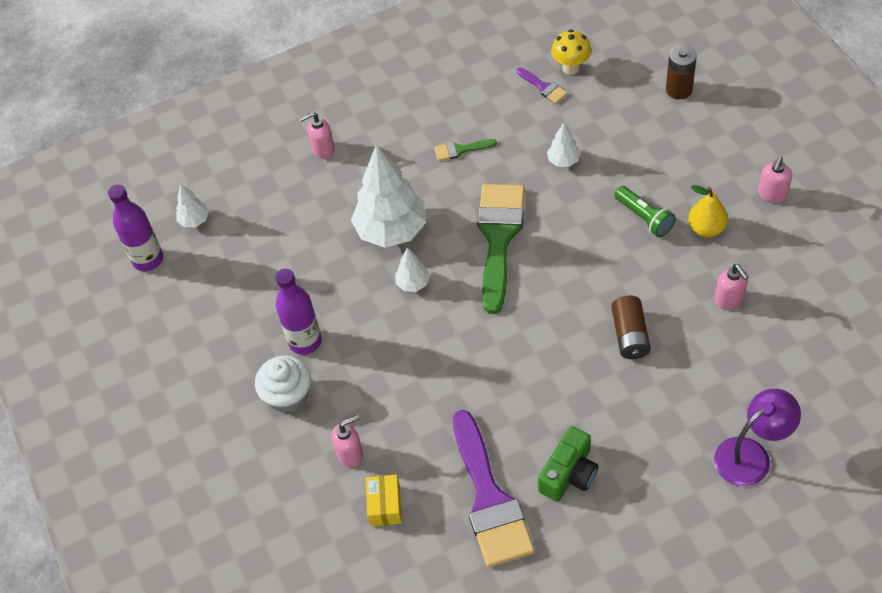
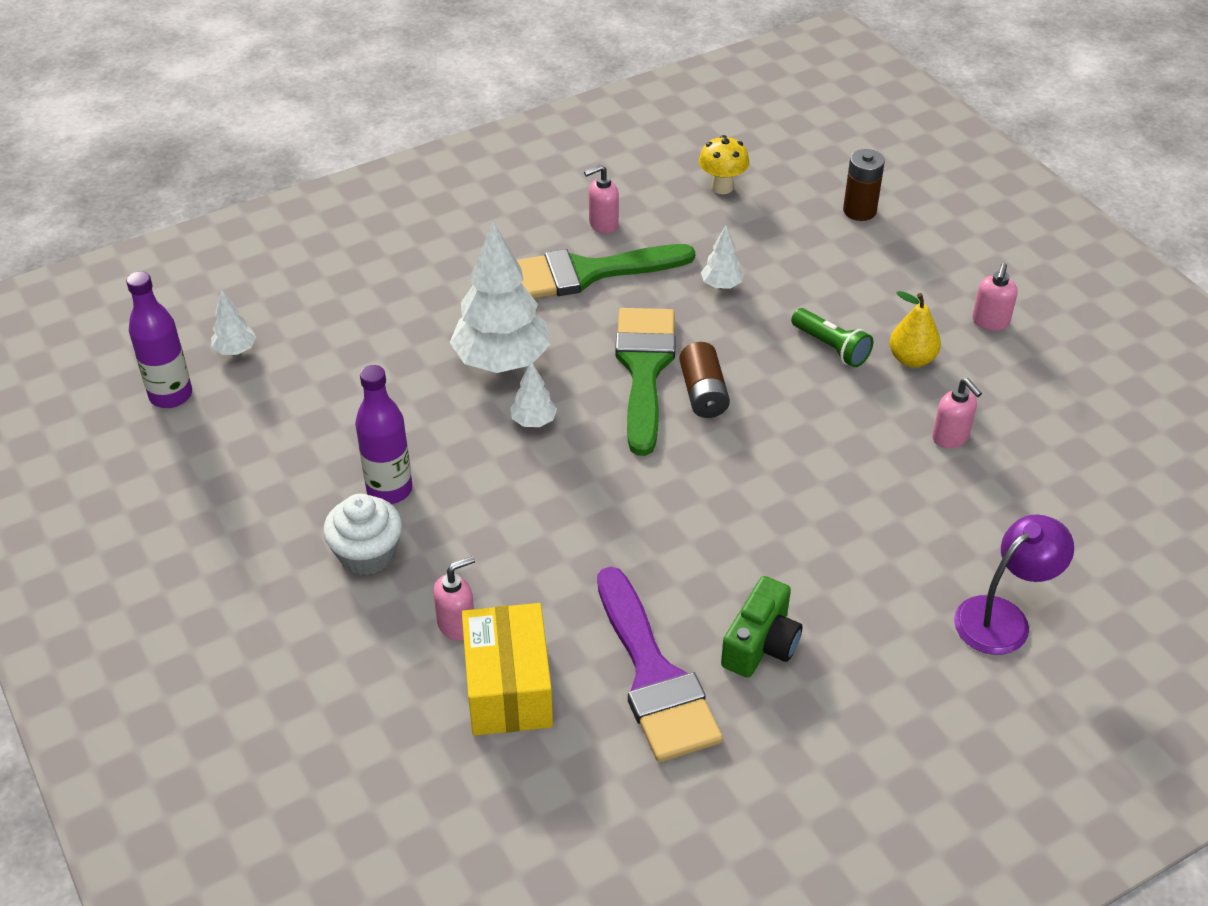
camera: 10 degrees left, 10 degrees down
pink soap dispenser [299,112,335,159] -> pink soap dispenser moved to [584,165,619,234]
yellow box [366,475,402,526] -> yellow box [462,603,553,736], size x1.80
green brush [434,139,497,161] -> green brush [517,244,695,298], size x2.33
purple brush [516,67,568,104] -> none
brown battery [611,295,651,359] -> brown battery moved to [679,342,730,418]

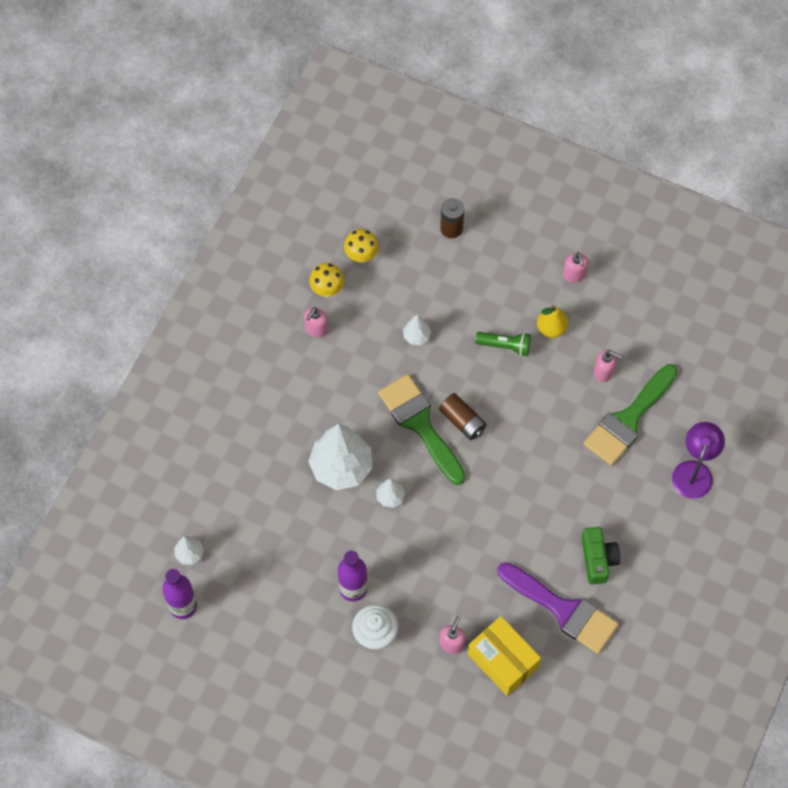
camera: 35 degrees left, 20 degrees up
green brush [517,244,695,298] -> green brush moved to [583,364,678,466]
none -> yellow mushroom [309,263,344,297]

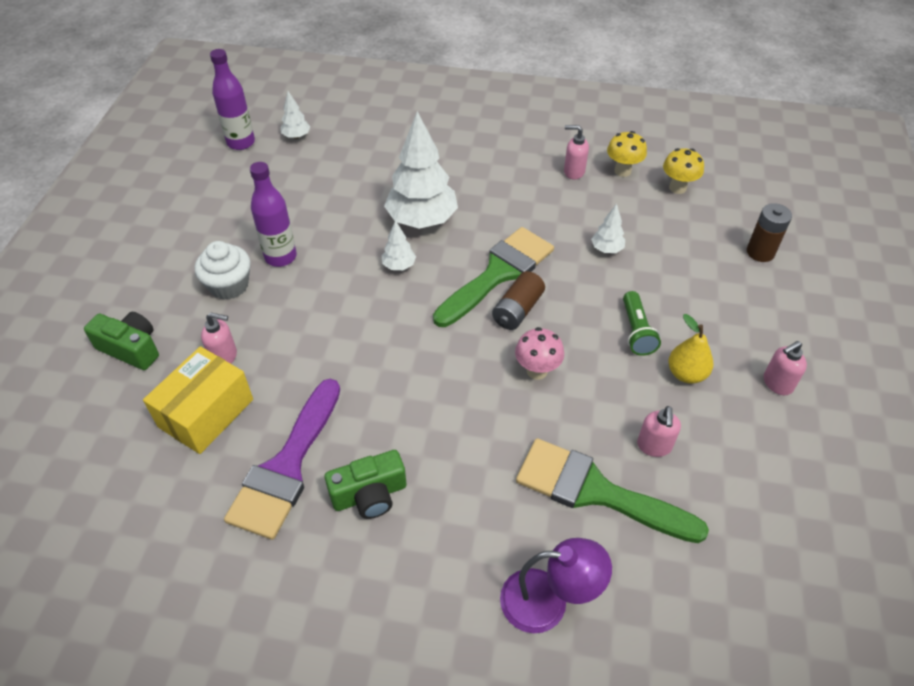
camera: 75 degrees right, 15 degrees down
none -> green camera [84,312,159,370]
none -> pink mushroom [515,327,564,380]

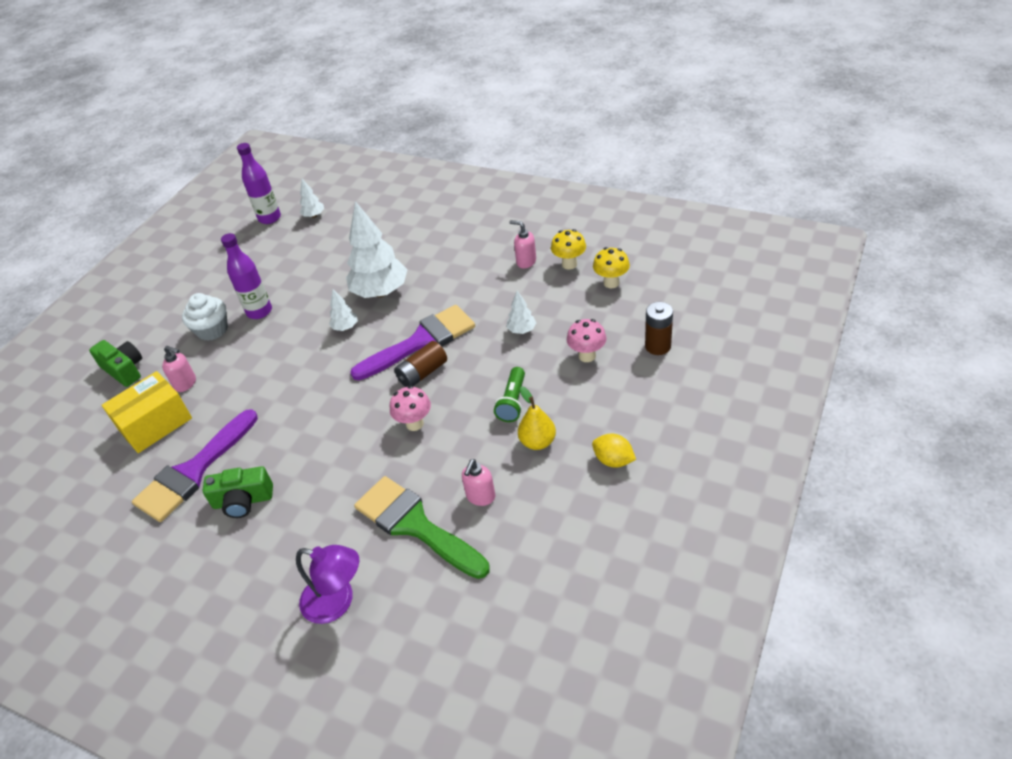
camera: 20 degrees right, 5 degrees down
green brush [433,227,554,327] -> purple brush [350,305,475,380]
pink soap dispenser [764,341,807,395] -> yellow lemon [592,434,636,468]
none -> pink mushroom [567,319,607,362]

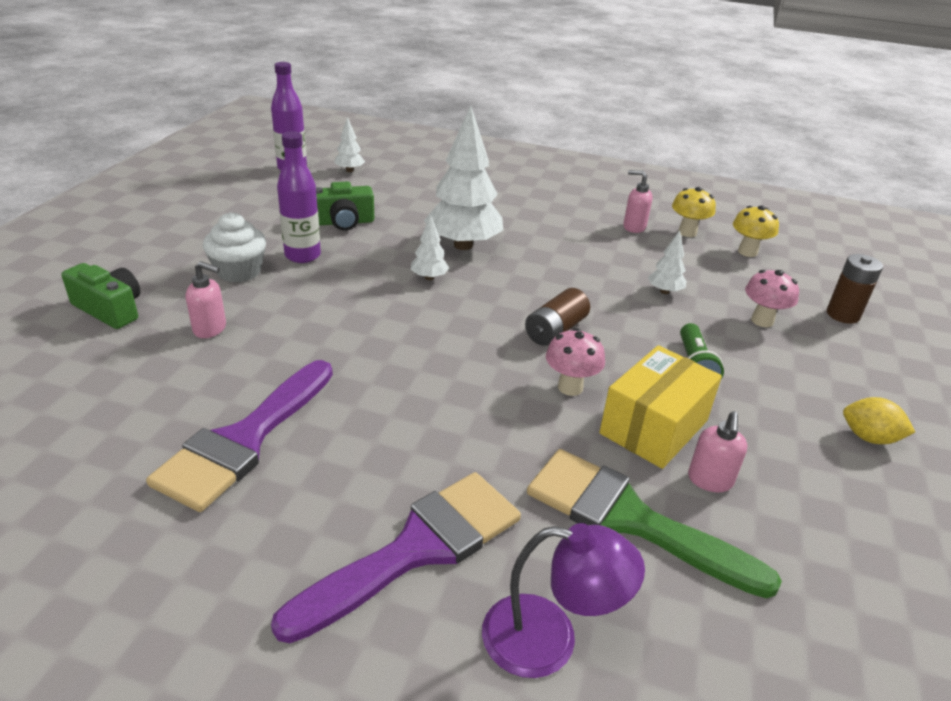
camera: 15 degrees left, 10 degrees down
yellow box [102,371,192,453] -> yellow box moved to [599,345,722,469]
green camera [202,466,273,518] -> green camera moved to [316,181,374,231]
purple brush [350,305,475,380] -> purple brush moved to [271,472,521,643]
yellow pear [518,386,556,450] -> none

